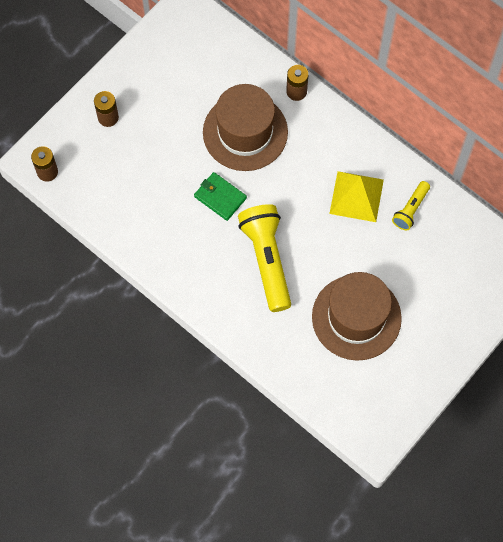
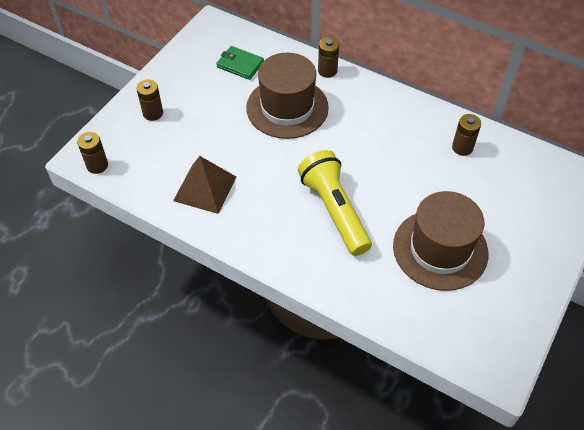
camera: 10 degrees left, 15 degrees down
green wallet [194,172,247,221] -> green wallet moved to [216,46,264,80]
yellow pyramid [329,171,384,222] -> none
yellow flashlight [392,181,430,230] -> brown battery [452,114,481,156]
none -> brown pyramid [173,156,236,214]

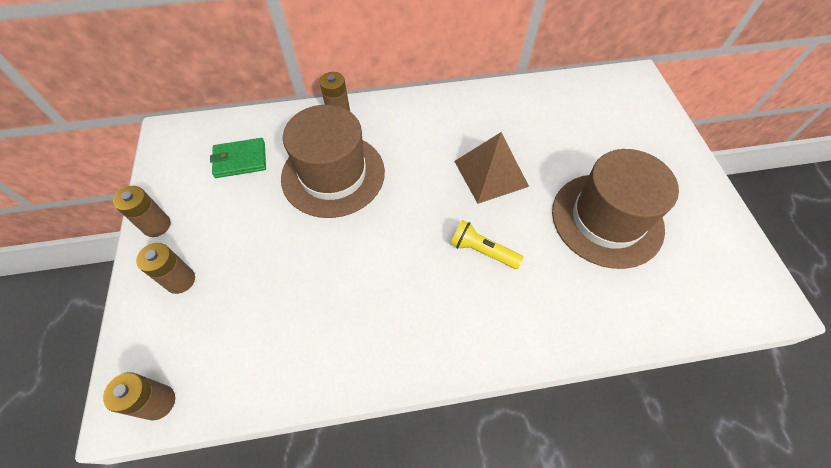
camera: 40 degrees left, 5 degrees up
brown pyramid [173,156,236,214] -> brown pyramid moved to [454,132,529,204]
yellow flashlight [298,150,372,256] -> yellow flashlight [451,220,524,269], size x0.52
brown battery [452,114,481,156] -> brown battery moved to [113,186,171,237]

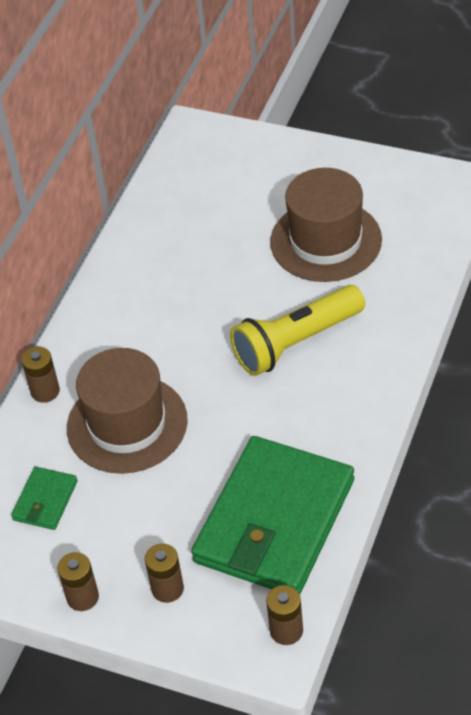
camera: 55 degrees left, 10 degrees down
yellow flashlight [451,220,524,269] -> yellow flashlight [230,285,365,376], size x1.93
brown pyramid [454,132,529,204] -> none
none -> green wallet [191,436,354,595]

